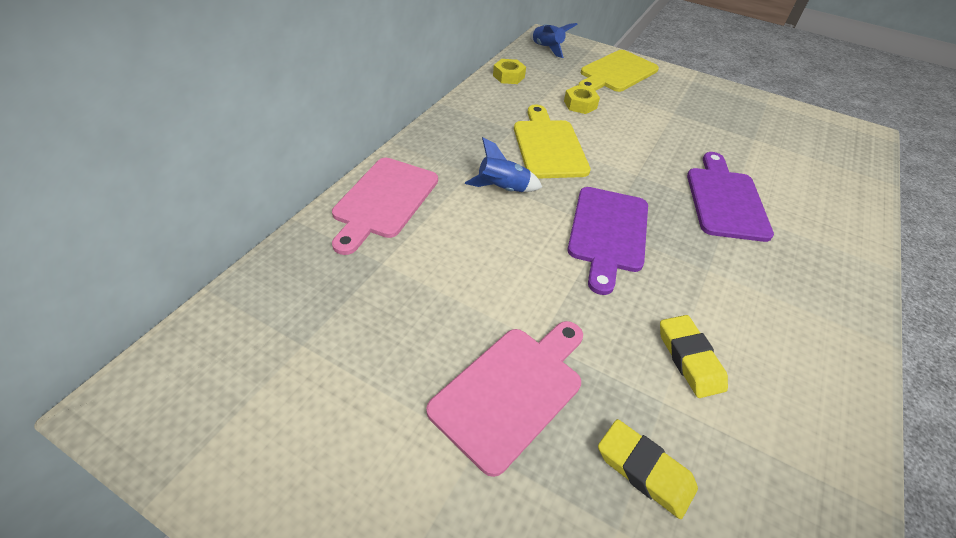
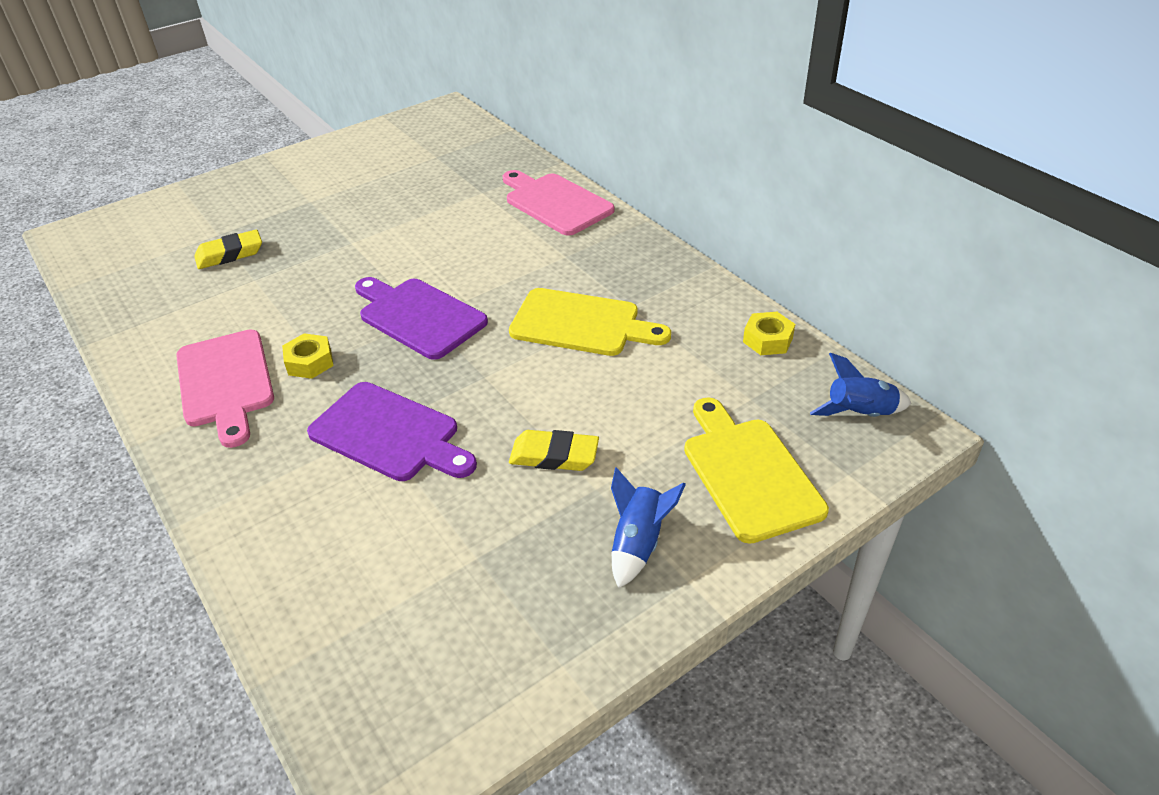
camera: 120 degrees right, 5 degrees down
pink cutting board [426,321,583,477] -> pink cutting board moved to [176,329,274,448]
blue rocket [465,137,542,192] -> blue rocket moved to [611,467,686,589]
yellow nut [564,85,600,114] -> yellow nut moved to [282,333,334,379]
yellow eraser [660,315,728,398] -> yellow eraser moved to [509,430,599,471]

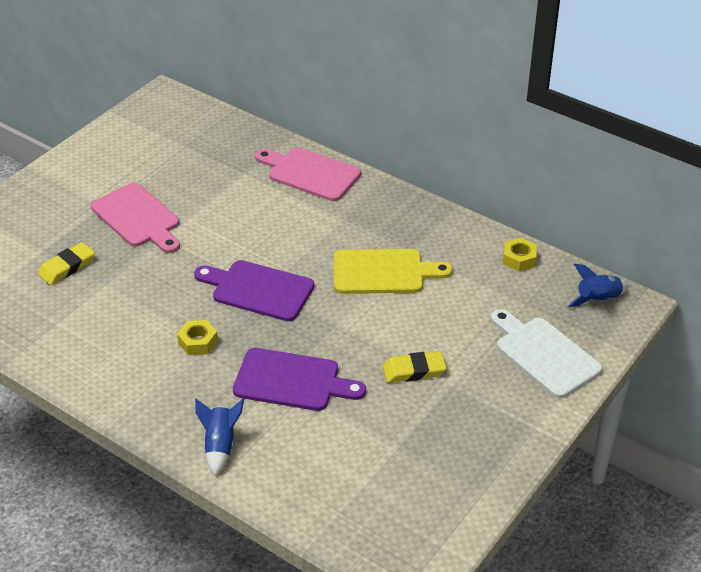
camera: 20 degrees left, 0 degrees up
pink cutting board [176,329,274,448] -> pink cutting board moved to [91,183,180,253]
blue rocket [611,467,686,589] -> blue rocket moved to [195,399,244,475]
yellow cutting board [684,397,829,544] -> white cutting board [491,309,602,398]

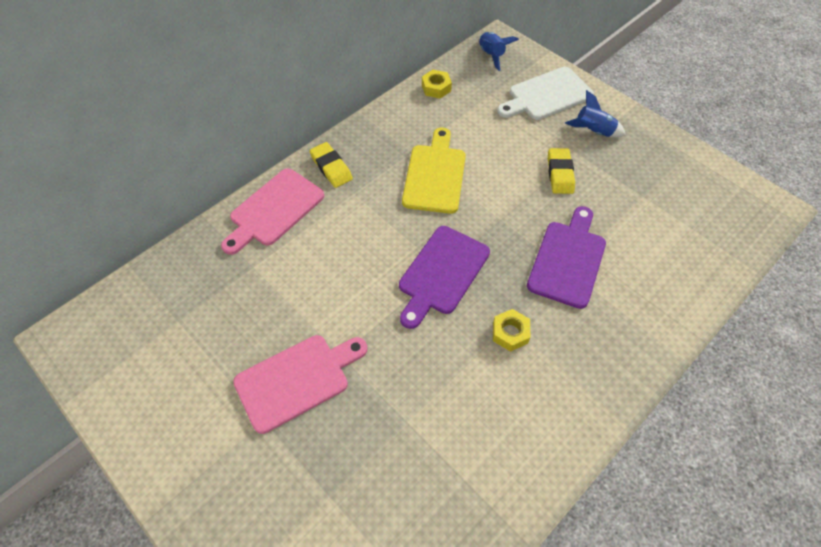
camera: 80 degrees left, 15 degrees up
yellow eraser [38,242,95,285] -> yellow eraser moved to [309,142,353,188]
blue rocket [195,399,244,475] -> blue rocket moved to [565,90,626,137]

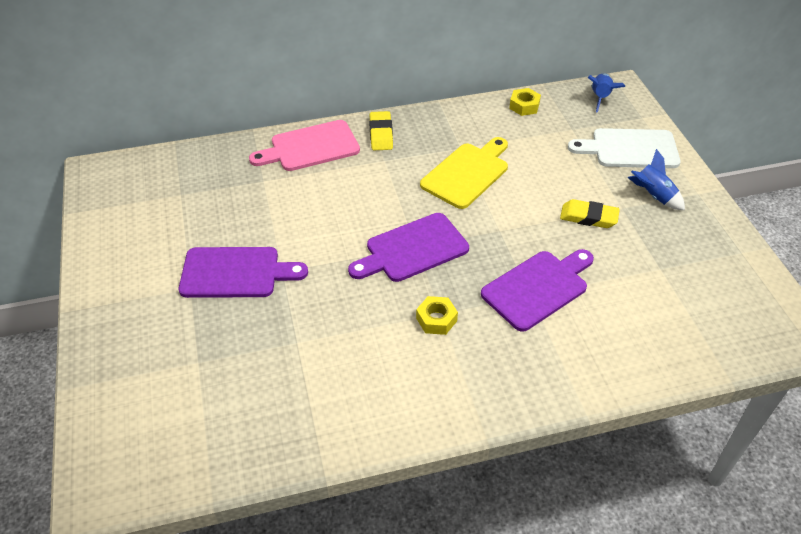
camera: 30 degrees right, 10 degrees down
pink cutting board [233,335,368,434] -> purple cutting board [179,247,308,298]
yellow eraser [548,148,575,194] -> yellow eraser turned 75 degrees clockwise [560,199,620,228]

